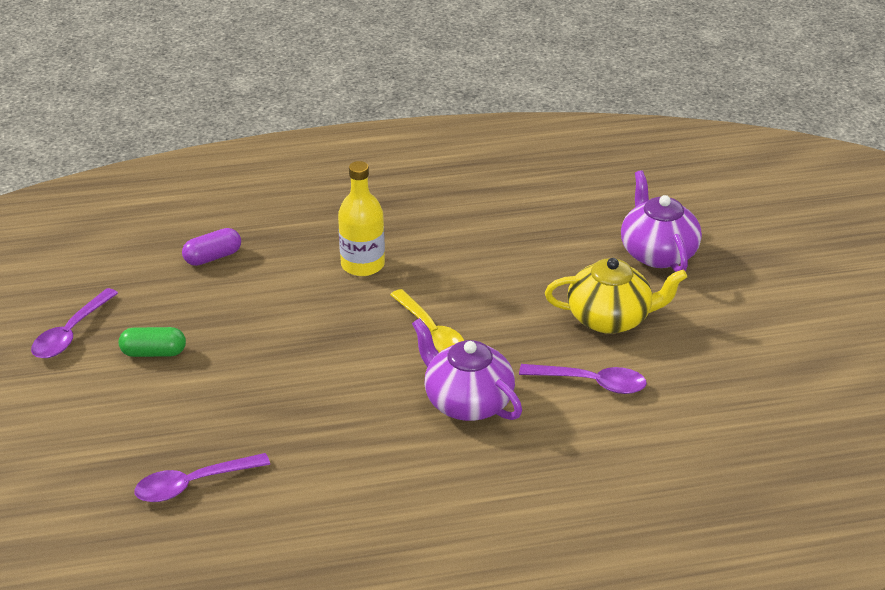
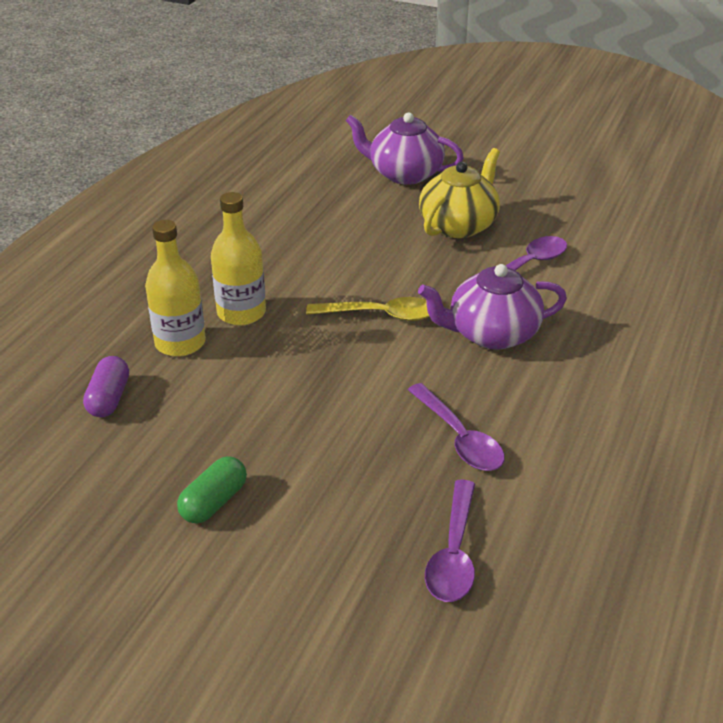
camera: 55 degrees left, 0 degrees up
purple spoon [31,288,118,358] -> purple spoon moved to [408,383,505,471]
none -> yellow bottle [145,220,206,357]

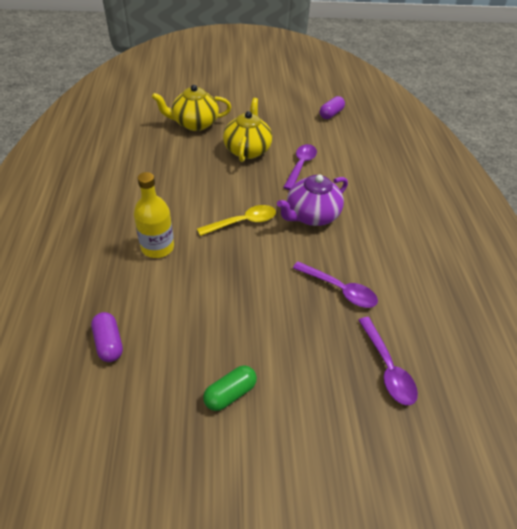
camera: 30 degrees left, 10 degrees up
yellow bottle [145,220,206,357] -> none
green capsule [177,456,247,524] -> green capsule turned 45 degrees clockwise [203,365,257,411]
purple teapot [345,113,464,185] -> yellow teapot [152,85,231,131]
none -> purple capsule [320,96,345,119]

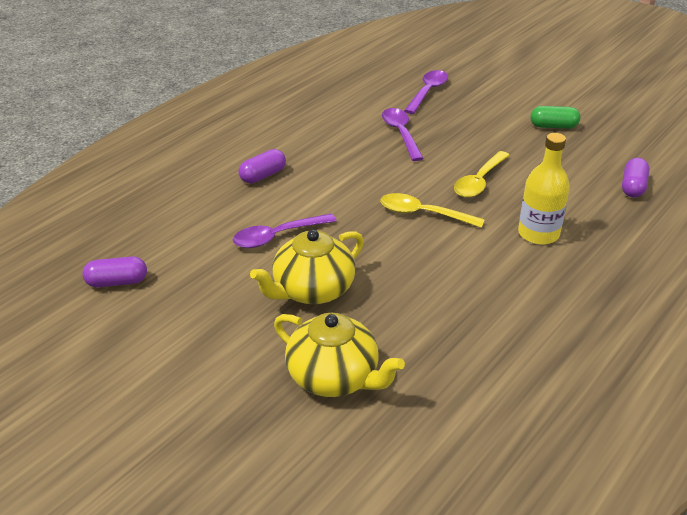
camera: 135 degrees left, 10 degrees down
purple teapot [277,175,348,226] -> none
none -> purple capsule [238,149,286,183]
none -> yellow spoon [454,151,510,198]

